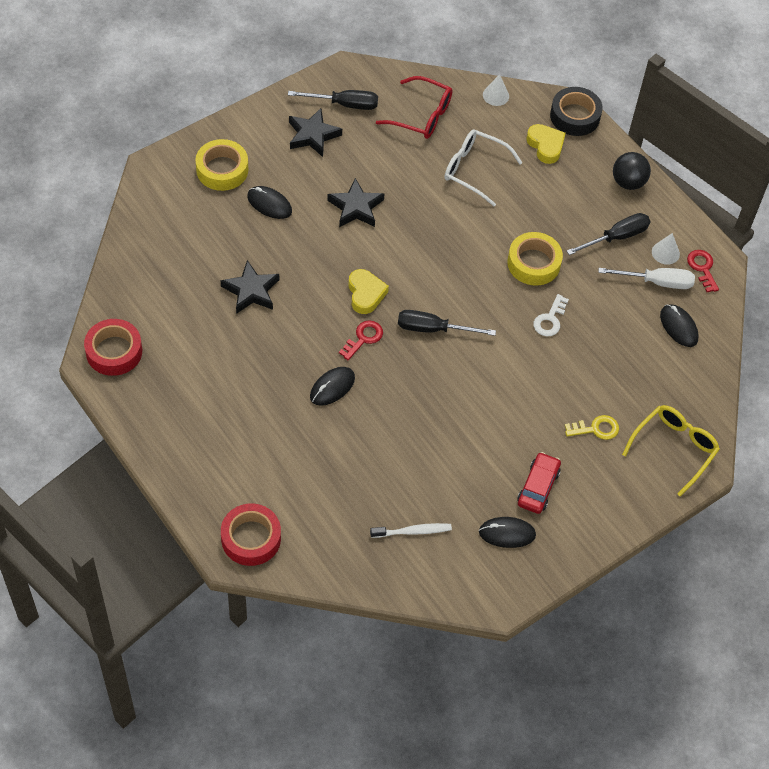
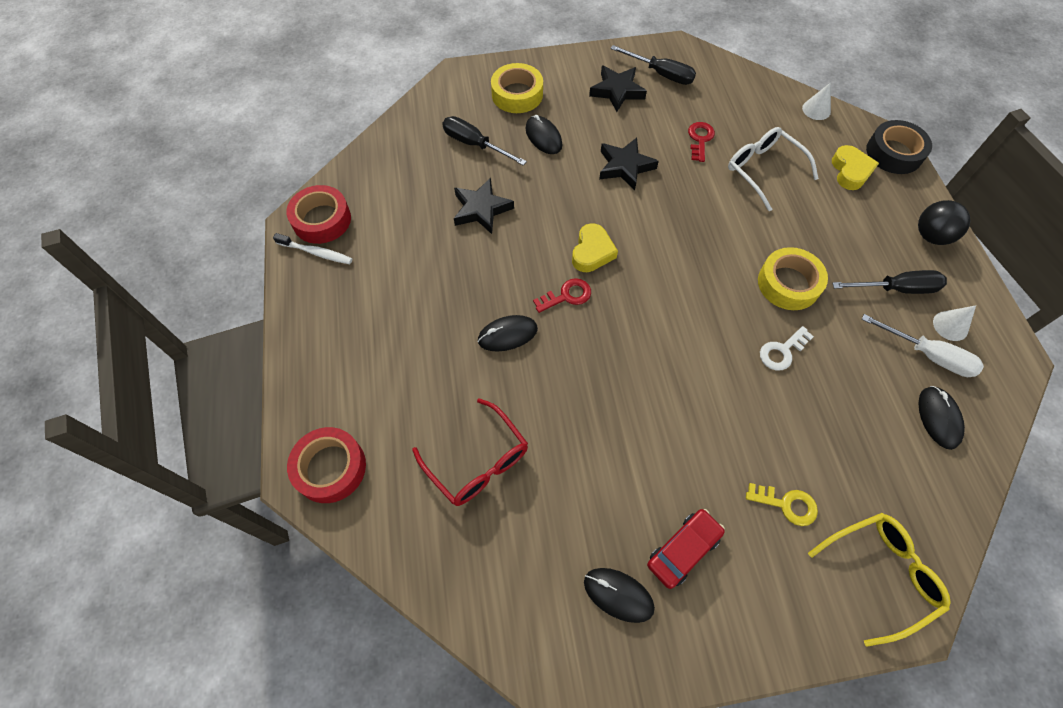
camera: 30 degrees right, 5 degrees up
white toothbrush [370,523,452,538] -> white toothbrush moved to [273,233,352,264]
red glasses [376,76,452,139] -> red glasses moved to [412,398,528,506]
black screwdriver [398,310,496,336] -> black screwdriver moved to [442,116,527,165]
red key [687,250,719,292] -> red key moved to [688,122,715,162]

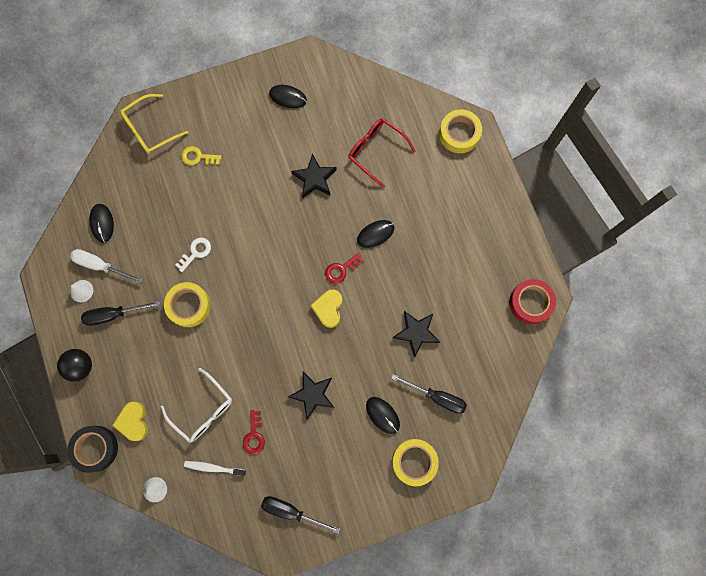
camera: 170 degrees right, 15 degrees up
white toothbrush [273,233,352,264] -> white toothbrush moved to [184,461,246,476]
red tape [287,427,366,503] -> yellow tape [439,109,482,153]
black star [589,66,647,112] -> black star moved to [291,154,337,198]
red car [647,509,725,589] -> none

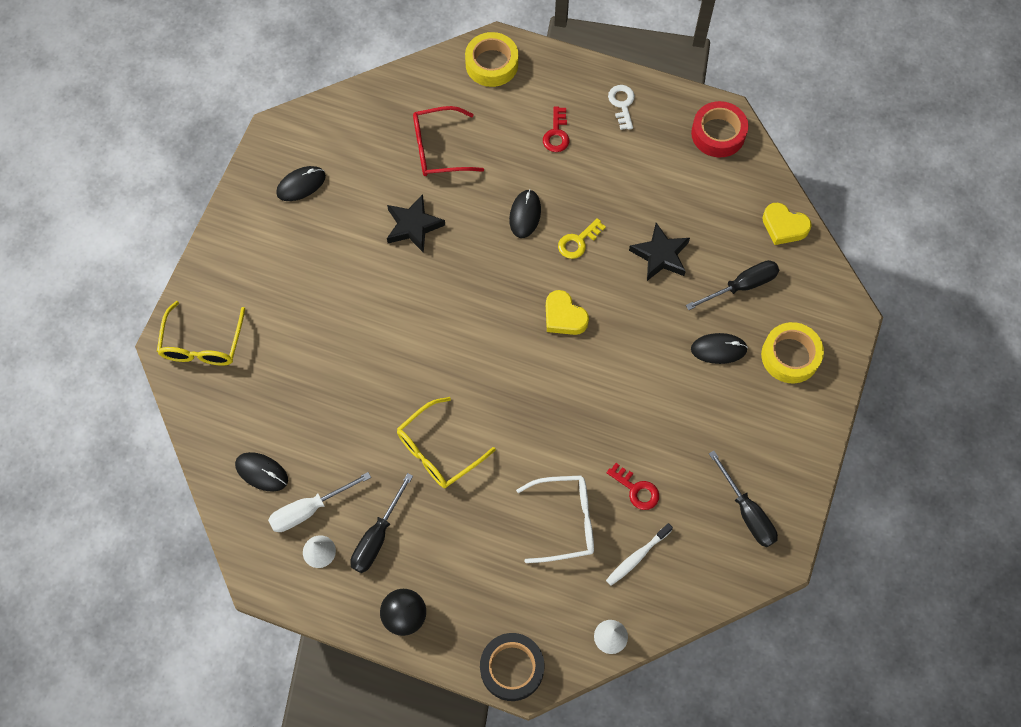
camera: 50 degrees left, 10 degrees down
yellow heart [112,402,148,441] -> yellow heart moved to [762,202,812,245]
yellow tape [164,282,211,327] -> yellow glasses [397,397,496,488]
white key [175,238,211,272] -> white key moved to [608,85,635,130]
yellow key [181,146,221,165] -> yellow key moved to [558,218,606,259]
black screwdriver [261,496,340,534] -> black screwdriver turned 90 degrees counterclockwise [709,451,778,547]
black star [288,372,334,419] -> none
red key [325,253,364,284] -> red key moved to [543,106,569,152]

